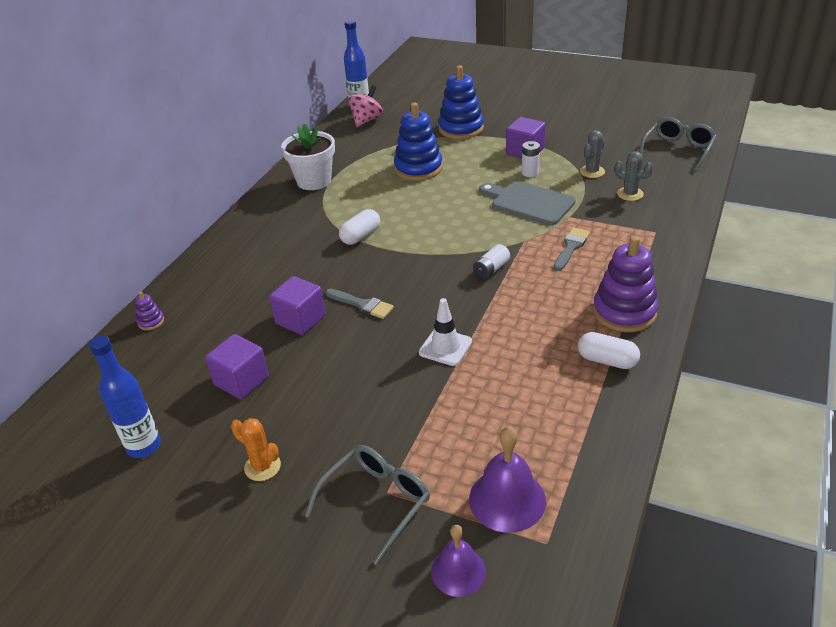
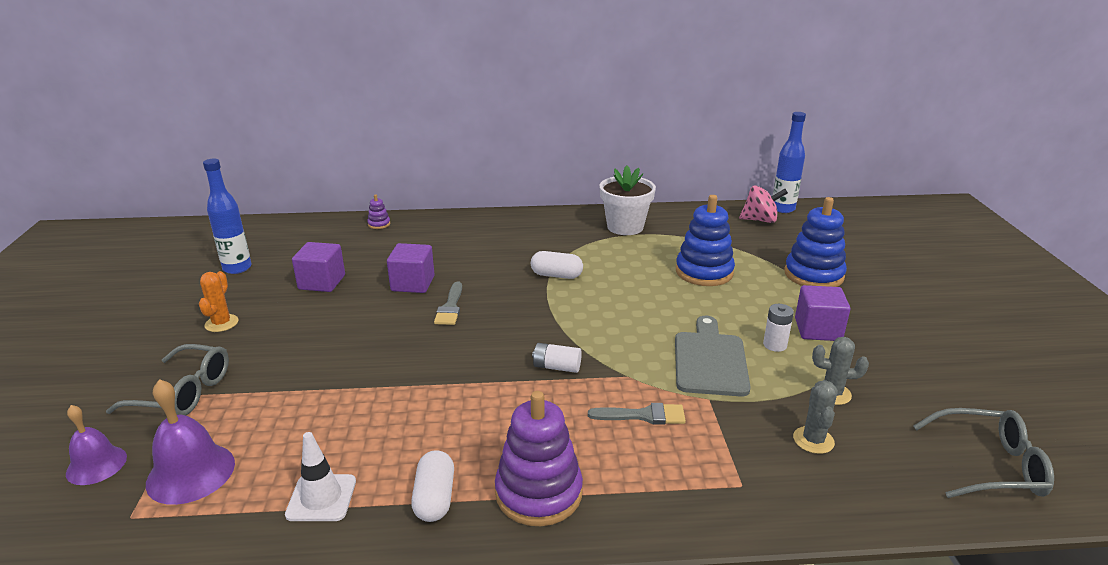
camera: 60 degrees right, 10 degrees down
white traffic cone [419,298,472,366] -> white traffic cone moved to [285,432,356,521]

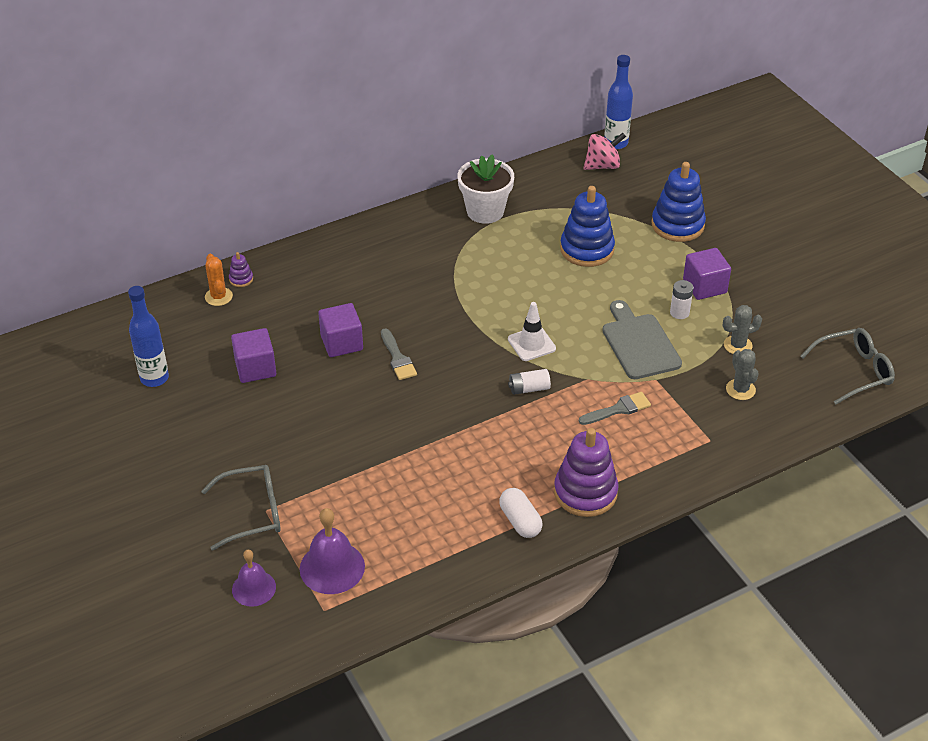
camera: 25 degrees left, 15 degrees up
orange cactus [199,271,239,332] -> orange cactus moved to [205,254,233,306]
white traffic cone [285,432,356,521] -> white traffic cone moved to [508,302,556,361]
white capsule [531,251,583,279] -> none

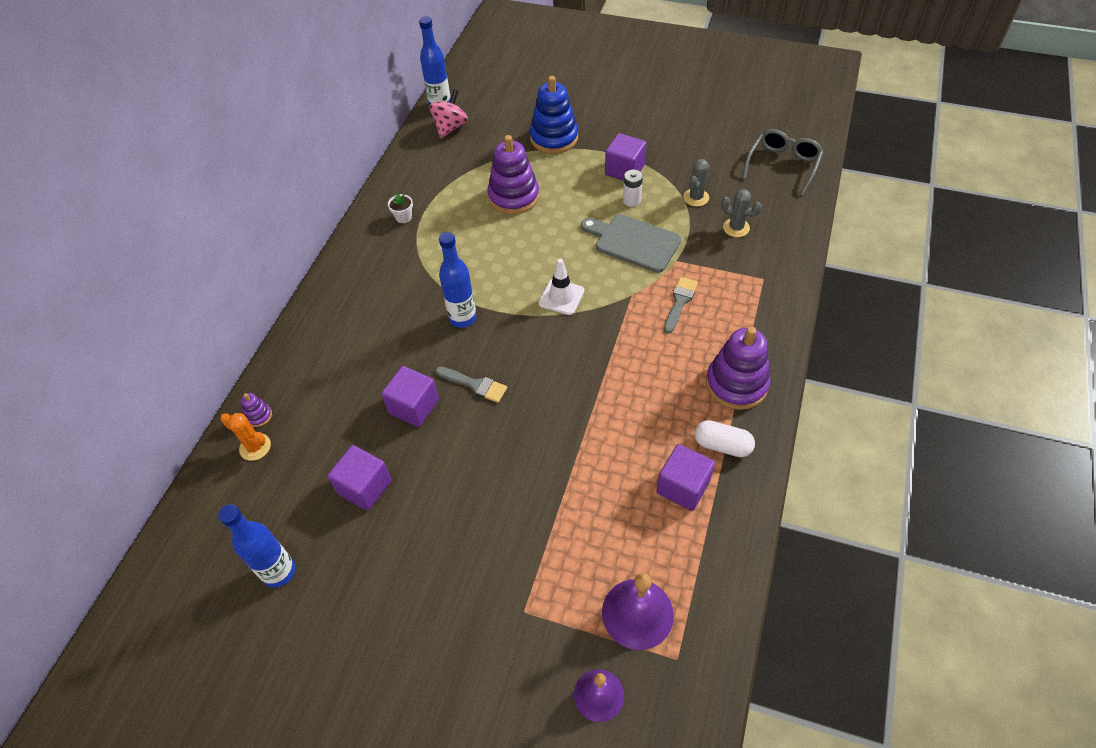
camera: 40 degrees left, 10 degrees up
grey glasses [201,465,281,550] -> none
white flower pot [457,154,514,224] -> white flower pot [388,193,413,223], size x0.44
white battery [508,369,551,395] -> none
blue stacking toy [560,186,615,267] -> purple stacking toy [487,135,539,215]
none -> blue bottle [439,232,477,328]
none -> purple cube [657,444,715,511]

